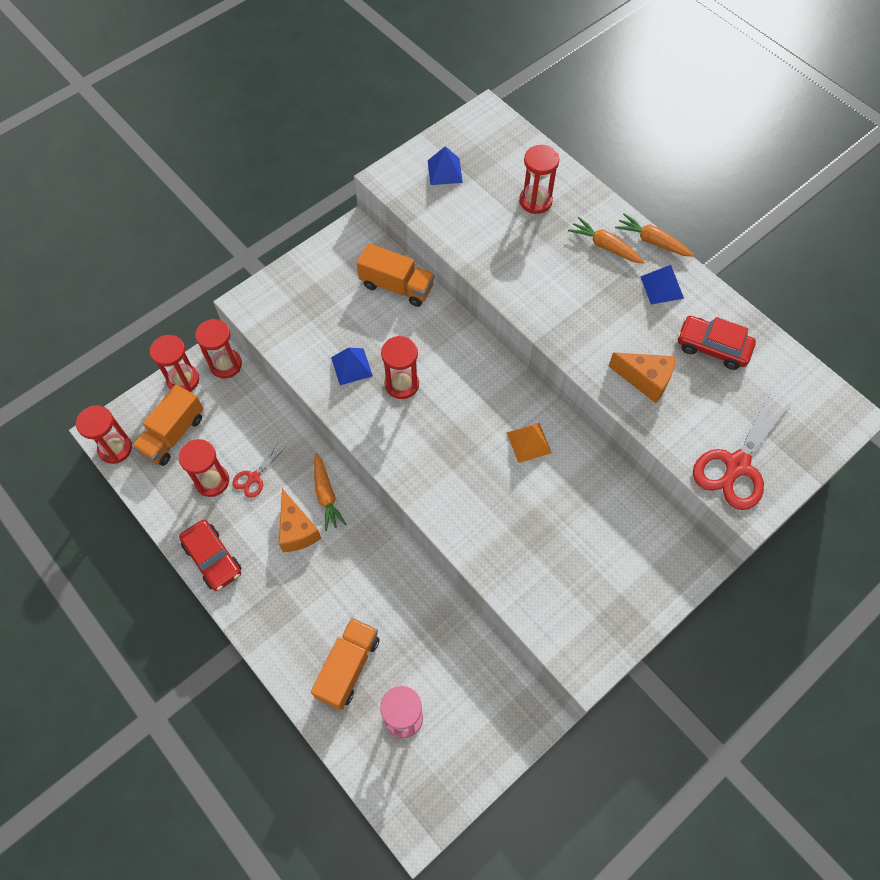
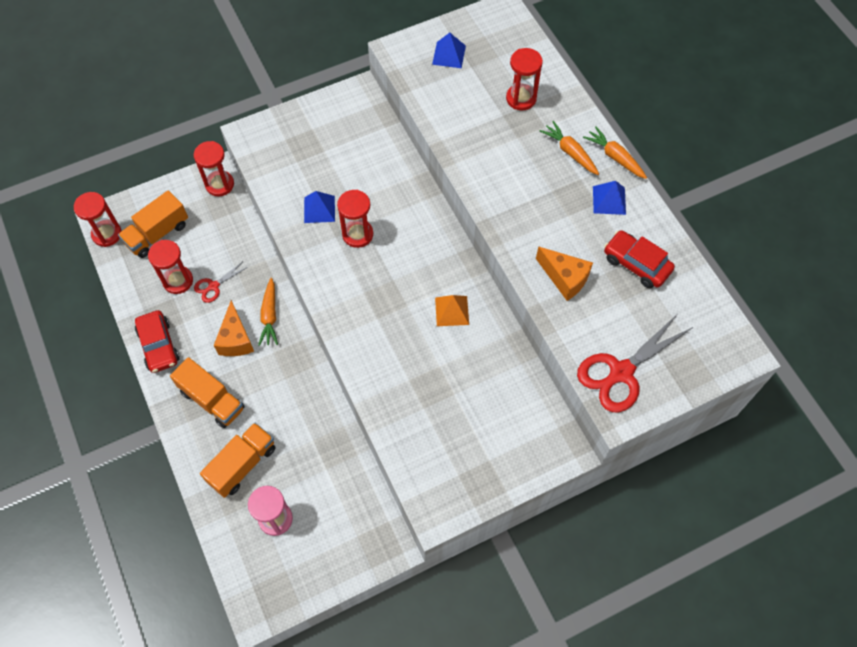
camera: 15 degrees right, 0 degrees up
red hourglass [150,335,199,392] -> none
orange truck [357,243,434,307] -> orange truck moved to [170,357,245,428]

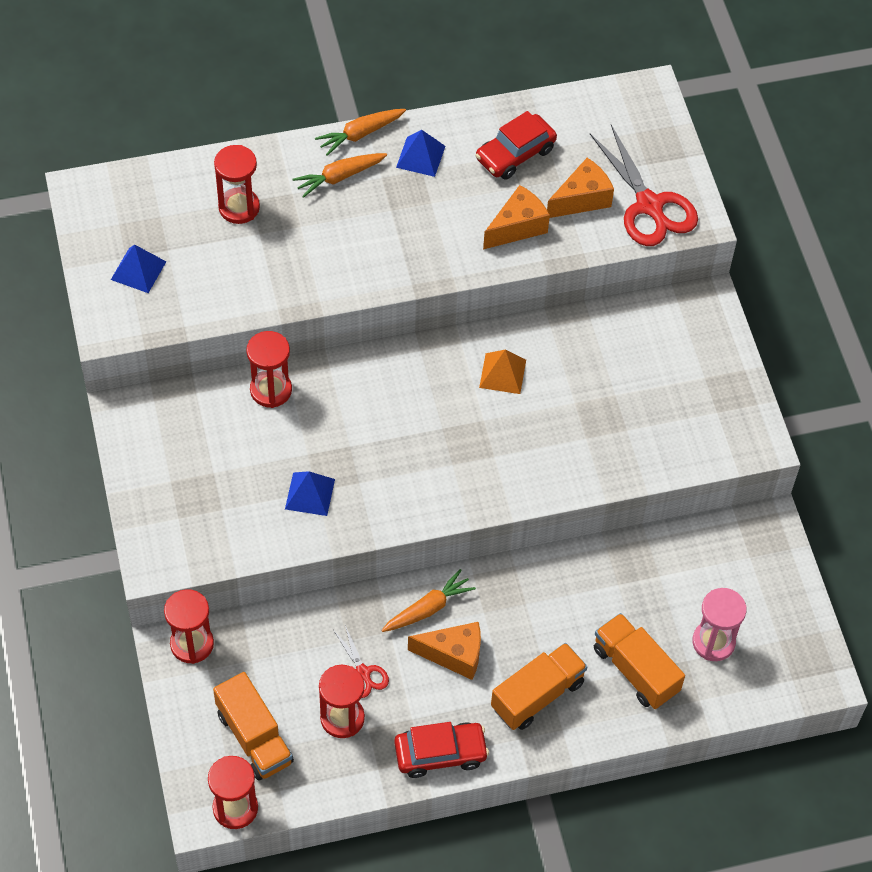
camera: 80 degrees left, 5 degrees down
orange carrot [258,278,278,346] -> orange carrot turned 45 degrees counterclockwise [381,569,476,632]
red hourglass [337,190,373,248] -> red hourglass moved to [246,331,292,408]
none -> orange cheese [547,158,614,218]

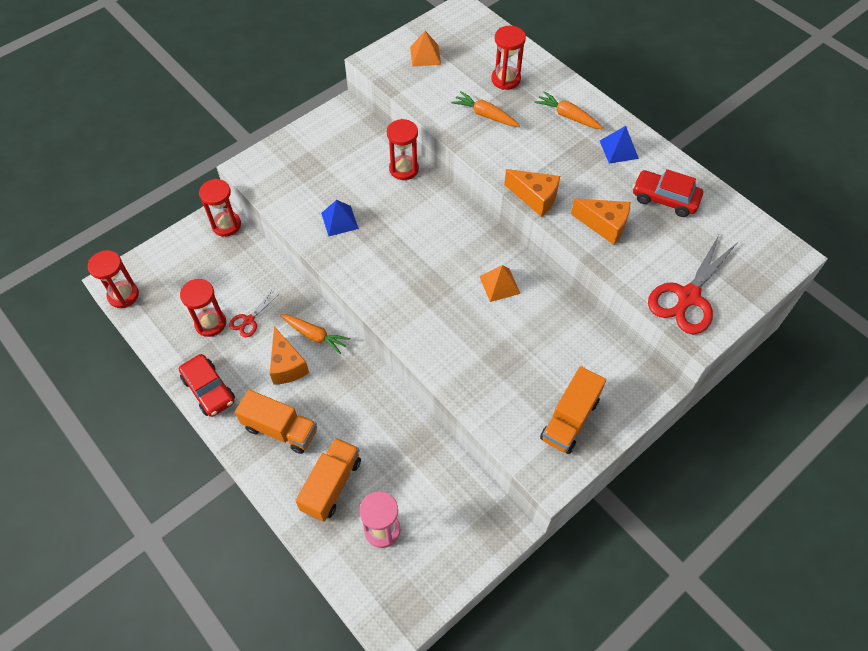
camera: 65 degrees right, 0 degrees up
blue pyramid [111,244,166,293] -> orange pyramid [410,31,441,67]
orange truck [213,672,294,781] -> orange truck moved to [540,366,606,454]
orange carrot [315,109,406,156] -> orange carrot moved to [451,91,520,127]
orange cheese [547,158,614,218] -> orange cheese moved to [504,169,560,217]

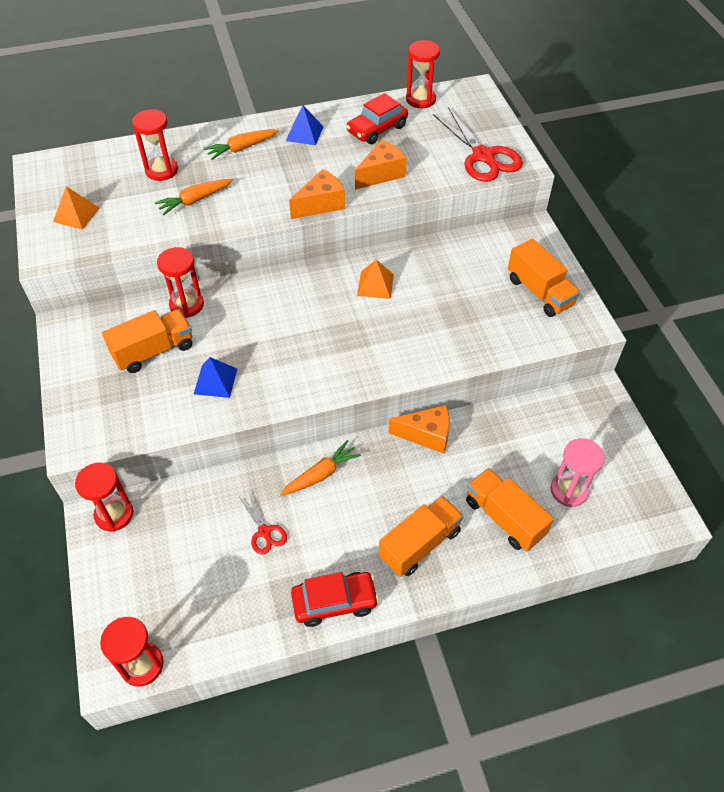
camera: 65 degrees left, 5 degrees down
red hourglass [180,279,226,337] -> red hourglass moved to [406,40,440,108]
orange cheese [270,326,309,385] -> orange cheese moved to [389,405,450,454]
none -> orange truck [102,309,192,373]

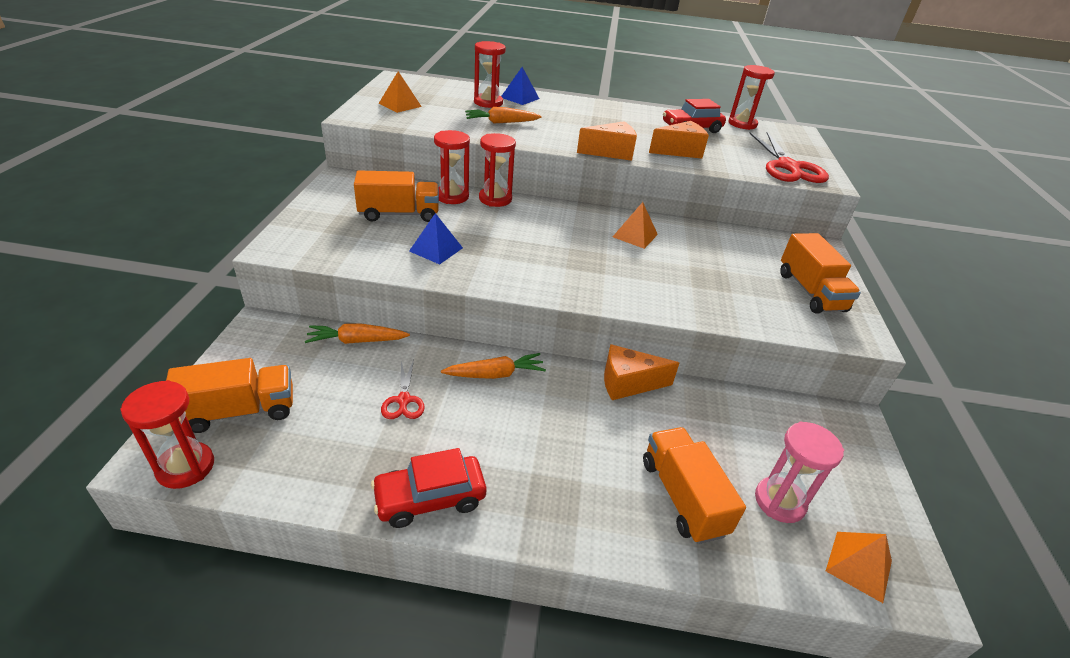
camera: 20 degrees right, 15 degrees down
red hourglass [75,463,133,532] -> red hourglass moved to [479,133,516,207]
orange carrot [204,129,278,160] -> orange carrot moved to [305,323,410,344]
blue pyramid [286,105,324,145] -> blue pyramid moved to [501,67,539,105]
red car [291,572,379,627] -> red car turned 150 degrees clockwise [371,448,487,528]
orange truck [379,496,464,577] -> orange truck moved to [166,358,293,433]
orange cheese [389,405,450,454] -> orange cheese turned 150 degrees clockwise [604,344,679,400]
none -> orange pyramid [826,532,892,603]

